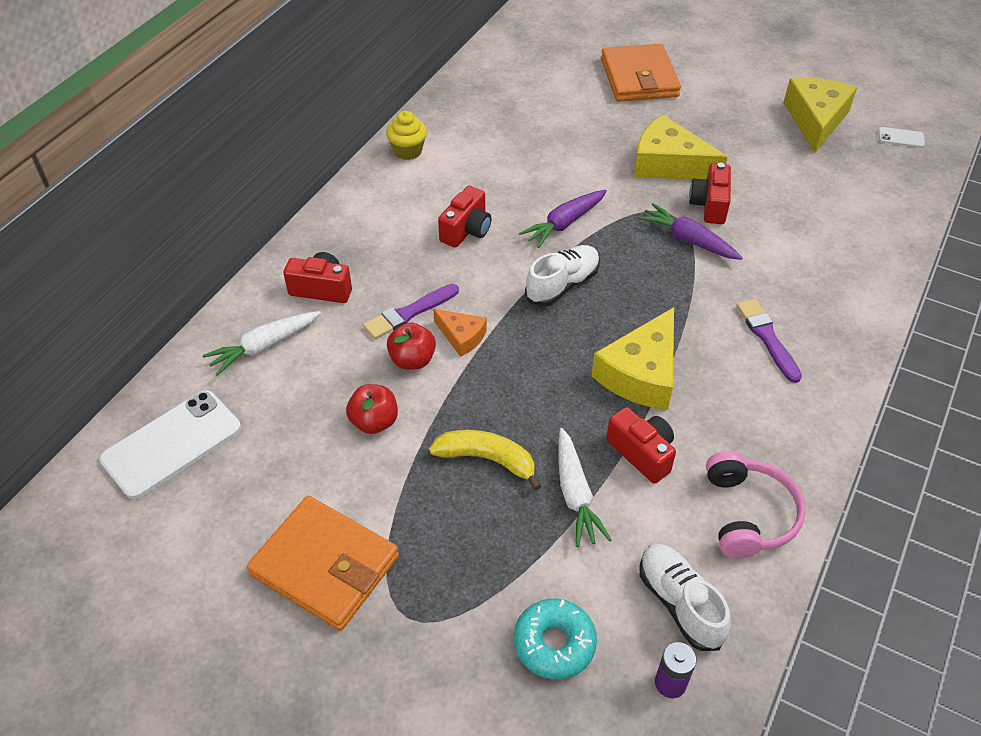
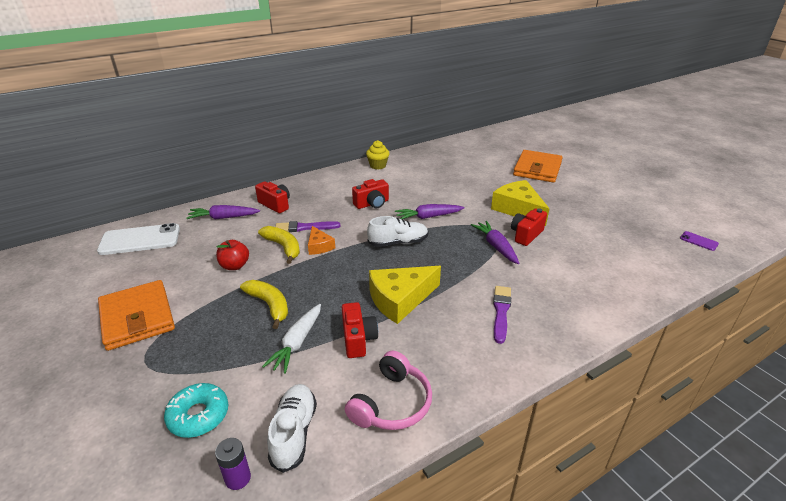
camera: 30 degrees right, 15 degrees down
white carrot [203,311,321,376] -> purple carrot [187,205,260,219]
red apple [387,322,436,370] -> yellow banana [258,226,300,264]
yellow cheese [783,78,857,153] -> none
white phone [879,127,925,148] -> purple phone [680,231,719,251]

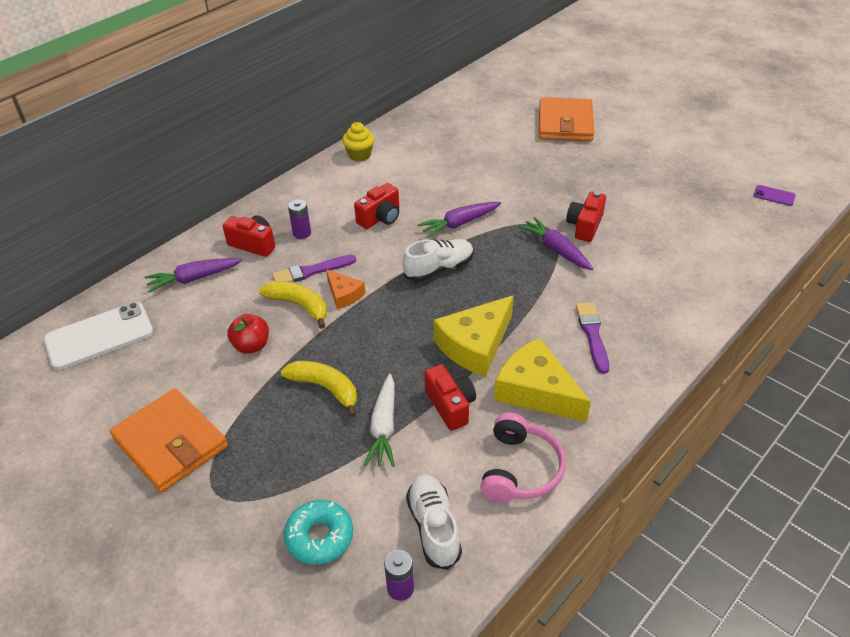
camera: 15 degrees left, 10 degrees up
yellow cheese [491,180,549,226] -> yellow cheese moved to [494,338,591,422]
none -> purple battery [288,199,311,239]

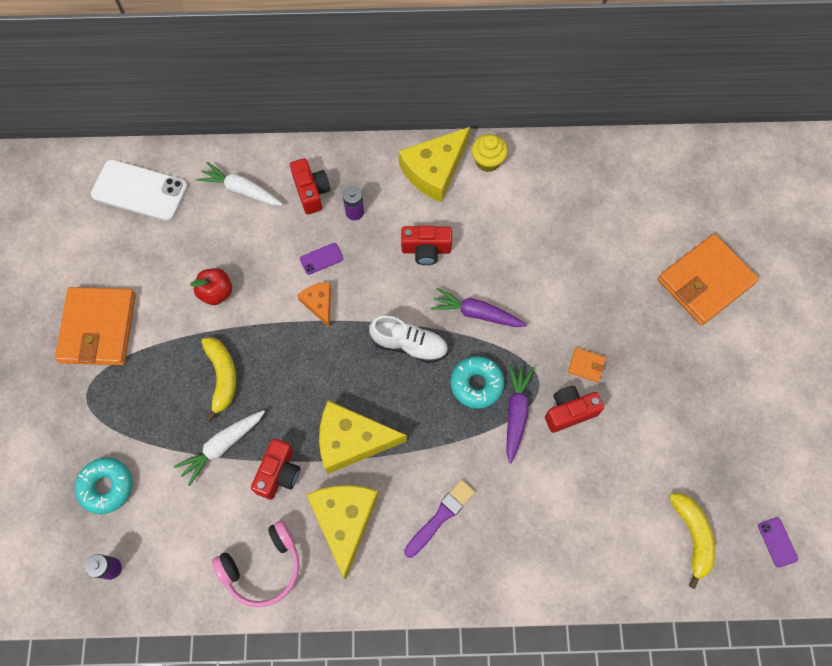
camera: 45 degrees right, 25 degrees up
purple carrot [145,258,243,293] -> white carrot [196,162,283,206]
yellow banana [259,281,327,329] -> yellow banana moved to [669,493,715,589]
purple brush [272,255,356,282] -> purple phone [300,243,343,275]
orange cheese [326,269,365,309] -> orange cheese turned 150 degrees clockwise [297,282,331,328]
white shoe [406,474,462,570] -> none
none -> yellow cheese [399,127,470,202]
none -> turquoise donut [451,356,504,409]
none -> orange wallet [568,348,606,382]

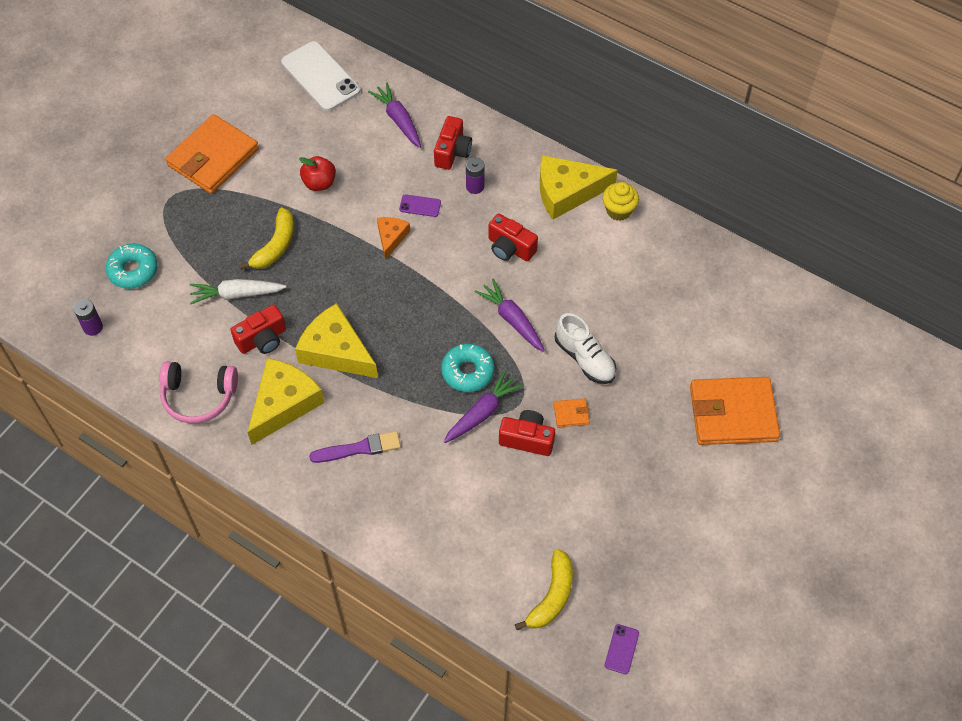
camera: 35 degrees right, 10 degrees down
white carrot [196,162,283,206] -> purple carrot [368,83,421,148]
white shoe [369,316,448,363] -> white shoe moved to [555,313,616,384]
orange wallet [568,348,606,382] -> orange wallet turned 60 degrees counterclockwise [554,398,590,427]

